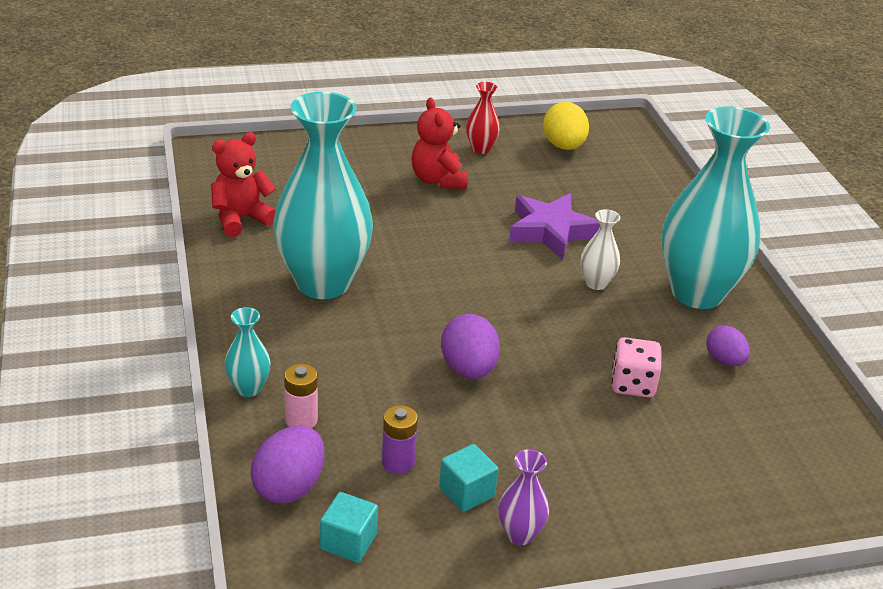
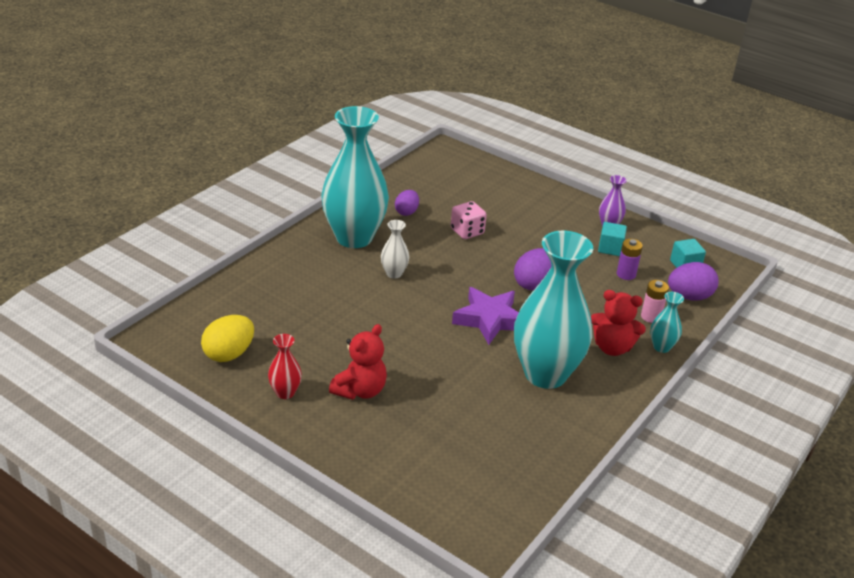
camera: 130 degrees left, 0 degrees up
red teddy bear [211,132,276,237] -> red teddy bear moved to [591,290,646,356]
purple star [509,193,600,260] -> purple star moved to [452,287,519,345]

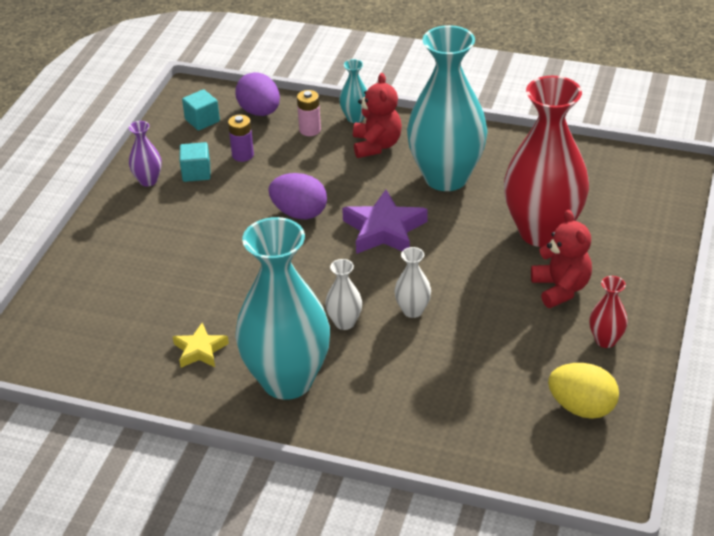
camera: 105 degrees left, 5 degrees up
red teddy bear [329,324,387,400] -> red teddy bear turned 60 degrees clockwise [531,210,592,308]
purple egg [395,190,419,216] -> yellow star [173,323,229,368]
pink dice [451,201,487,239] -> none
none -> white vase [395,247,431,318]
none -> red vase [504,76,589,247]

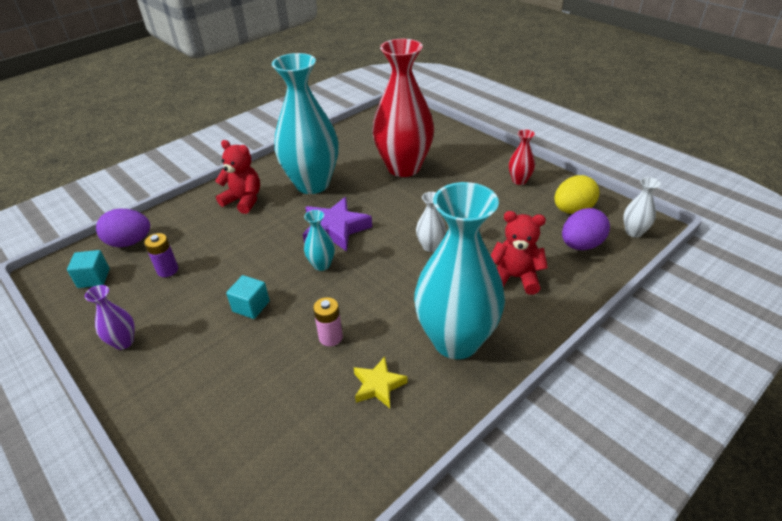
camera: 60 degrees left, 0 degrees up
turquoise cube [180,142,211,182] -> turquoise cube moved to [226,275,270,319]
purple egg [268,173,327,219] -> purple egg moved to [562,208,610,250]
pink battery [297,90,321,136] -> pink battery moved to [313,297,343,346]
white vase [325,259,362,330] -> white vase moved to [623,177,661,238]
turquoise vase [339,59,367,123] -> turquoise vase moved to [304,210,335,271]
red teddy bear [531,210,592,308] -> red teddy bear moved to [490,211,548,295]

